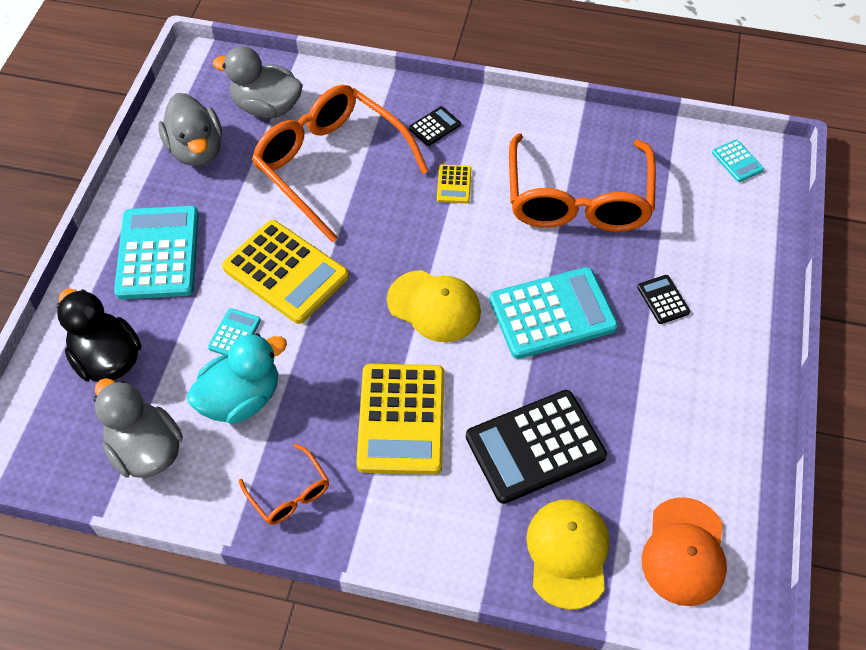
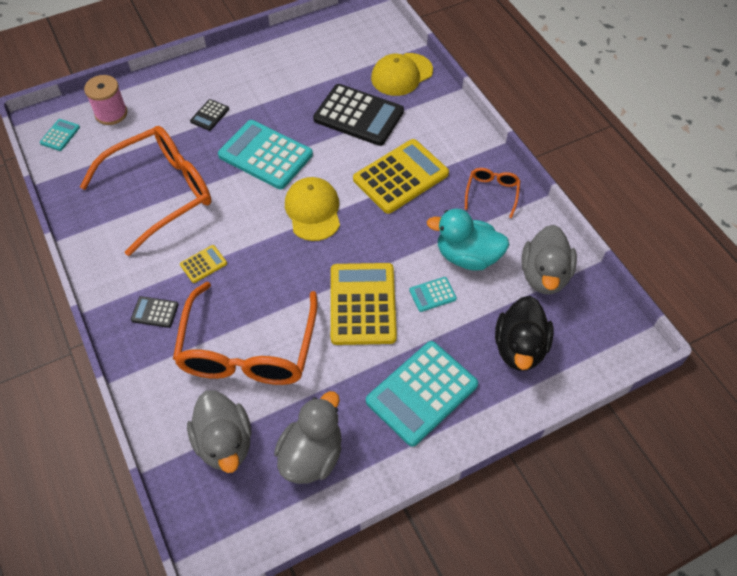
camera: 130 degrees left, 0 degrees up
orange cap [642,497,727,606] -> none
none -> pink spool [84,75,127,125]

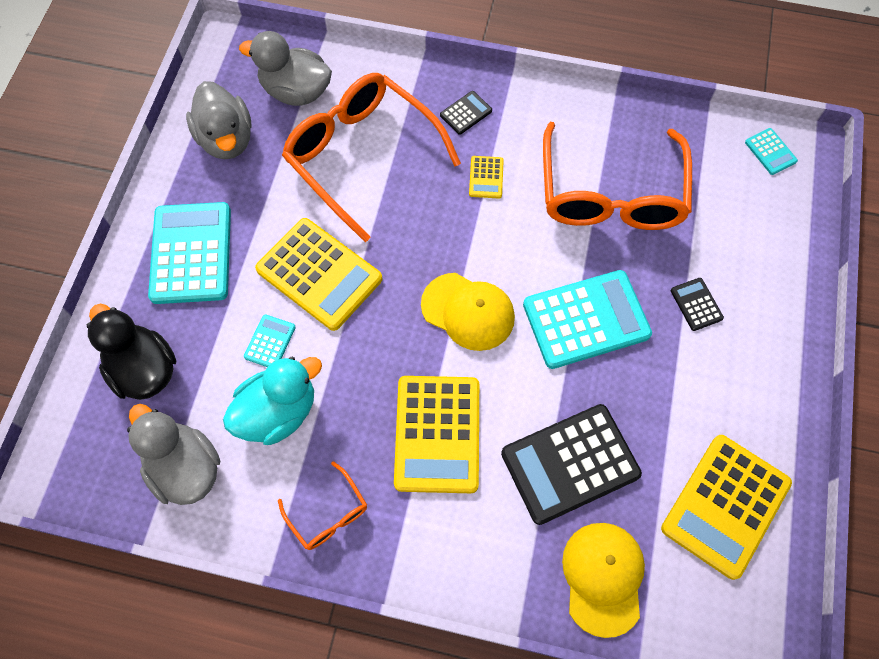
camera: 130 degrees right, 10 degrees up
pink spool [84,75,127,125] -> none
none -> yellow calculator [661,435,792,580]

